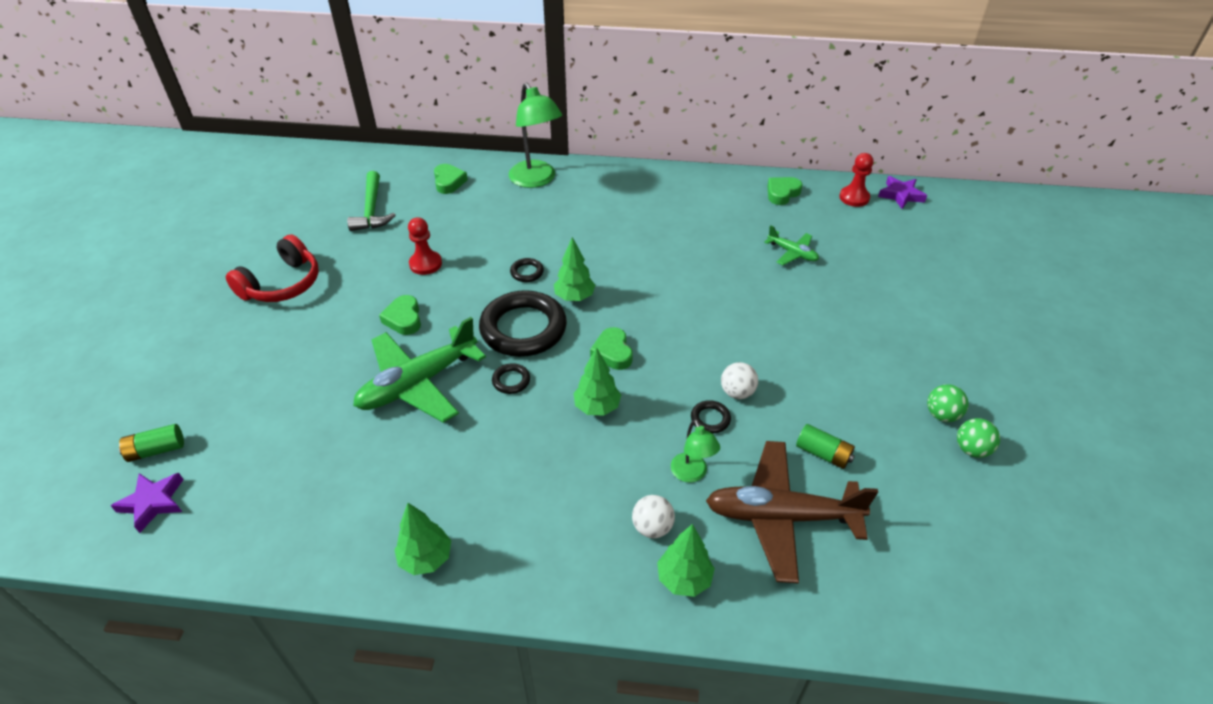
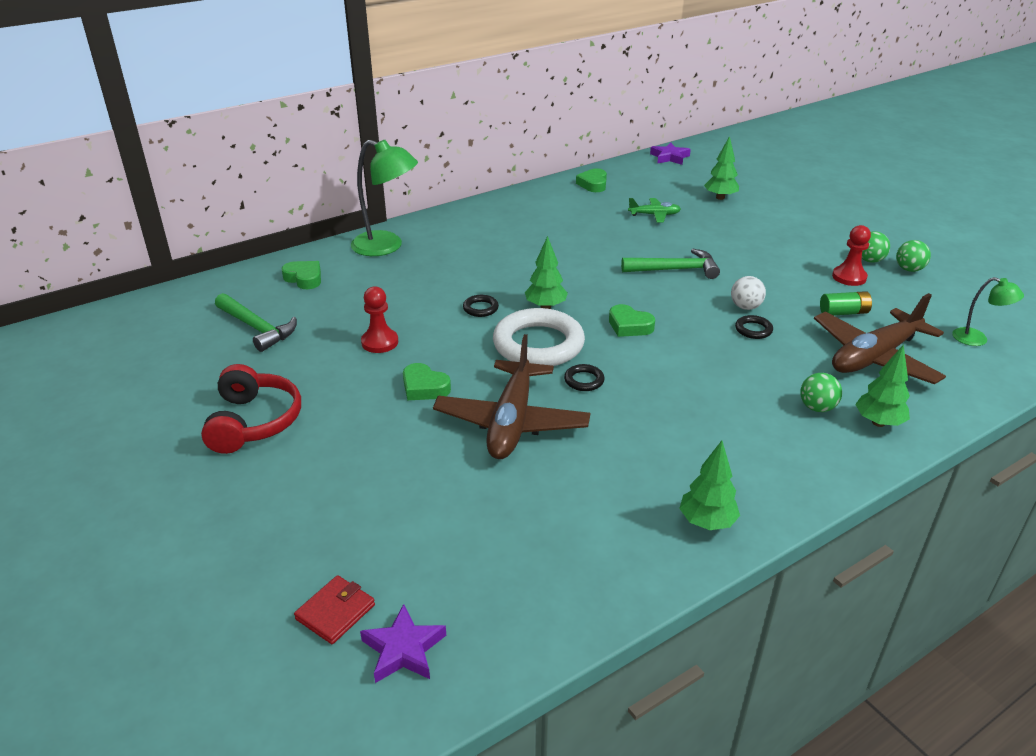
camera: 40 degrees left, 10 degrees down
green battery [119,424,184,462] -> red wallet [294,575,375,644]
green plane [353,317,486,423] -> brown plane [433,334,590,459]
black ring [479,290,567,357] -> white ring [493,308,585,366]
green tree [574,347,621,416] -> green tree moved to [704,136,739,200]
white ball [632,495,675,538] -> green ball [800,373,842,412]
green lamp [671,420,720,482] -> green lamp moved to [952,277,1024,346]
red pawn [839,153,873,207] -> red pawn moved to [832,225,871,286]
none -> green hammer [621,249,720,279]

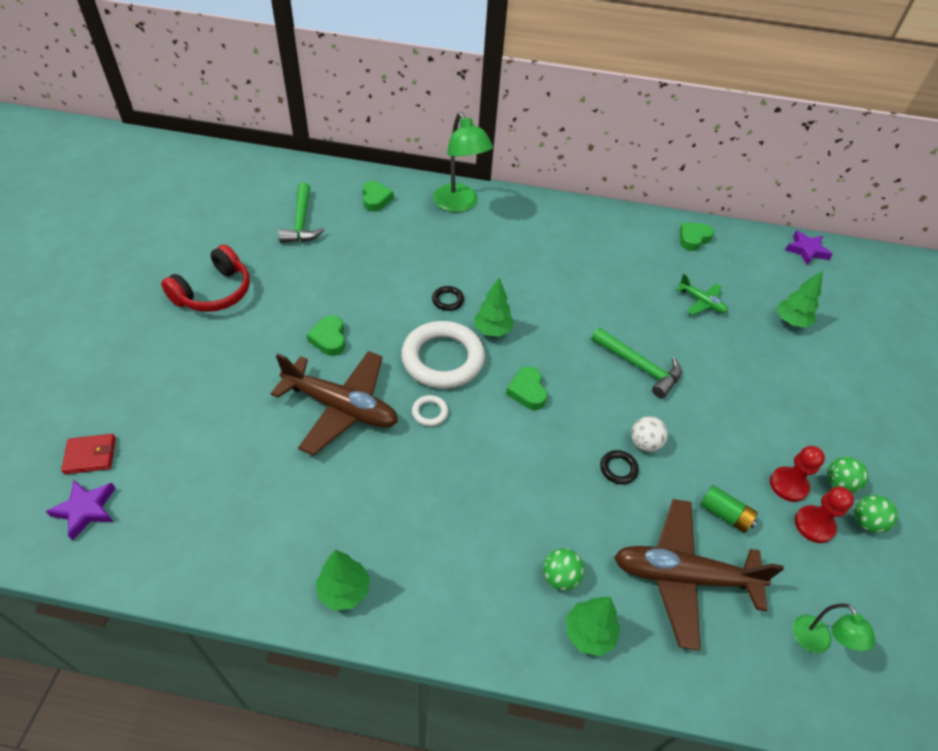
camera: 40 degrees right, 15 degrees up
red pawn [361,286,398,353] -> red pawn moved to [795,487,854,543]
brown plane [433,334,590,459] -> brown plane turned 120 degrees counterclockwise [271,351,398,456]
black ring [564,364,605,391] -> white ring [412,395,449,426]

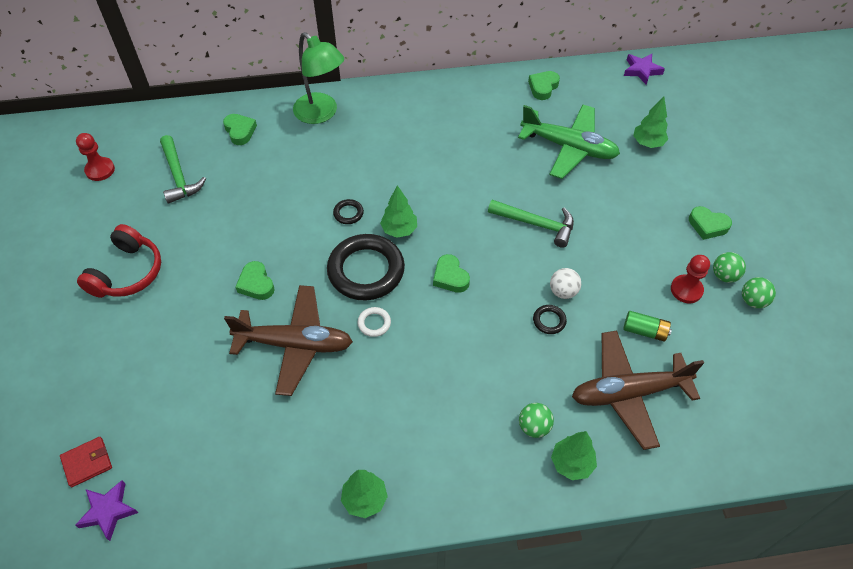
camera: 15 degrees left, 5 degrees up
white ring [401,321,485,389] -> black ring [327,234,405,300]
green plane [676,274,728,315] -> green plane [518,104,620,179], size x2.03
green lamp [792,603,876,653] -> none
red pawn [795,487,854,543] -> red pawn moved to [76,133,115,181]
none -> green heart [689,206,732,240]

